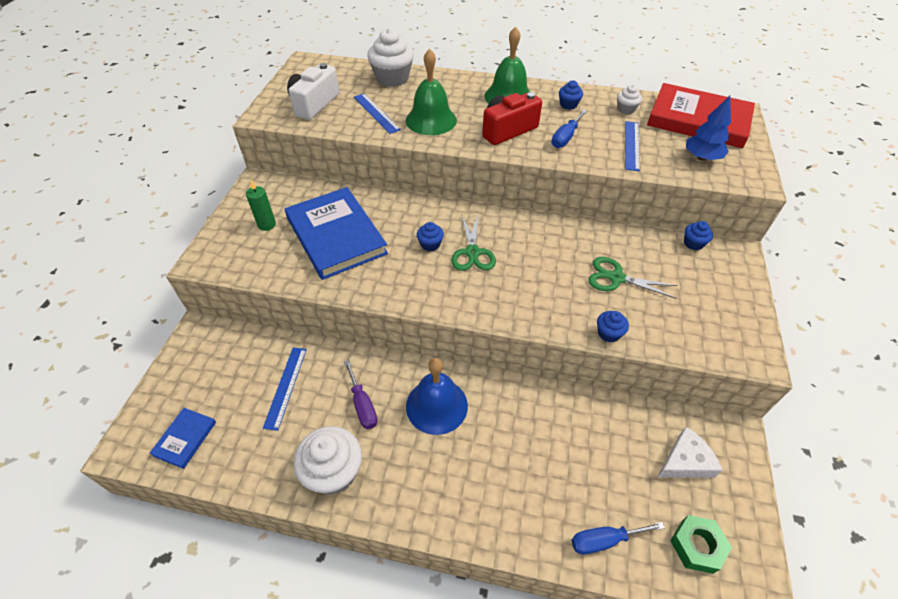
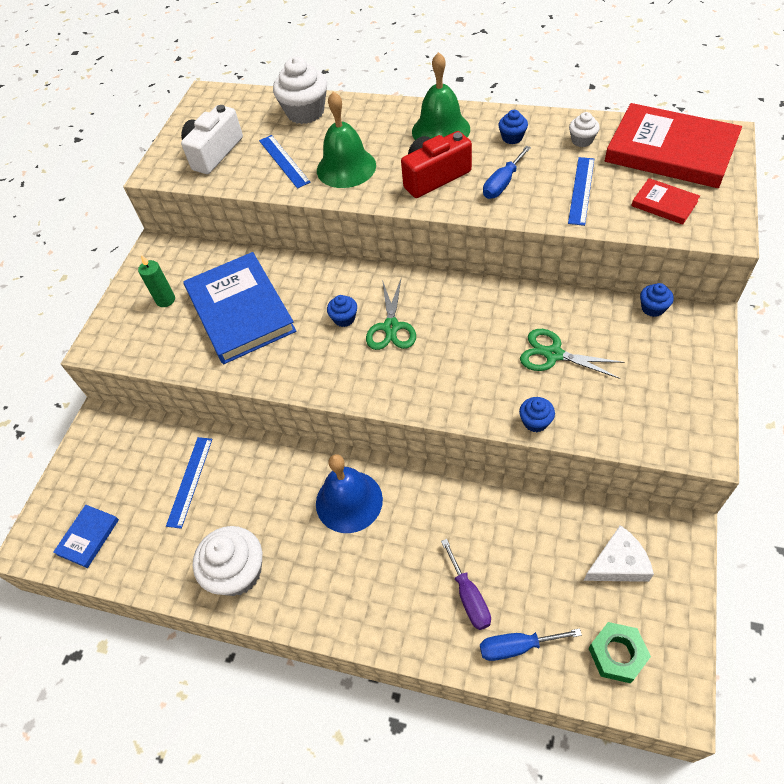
camera: 10 degrees right, 5 degrees up
purple screwdriver [344,360,378,429] -> purple screwdriver moved to [441,539,491,630]
blue tree [686,96,731,161] -> red book [631,178,700,225]

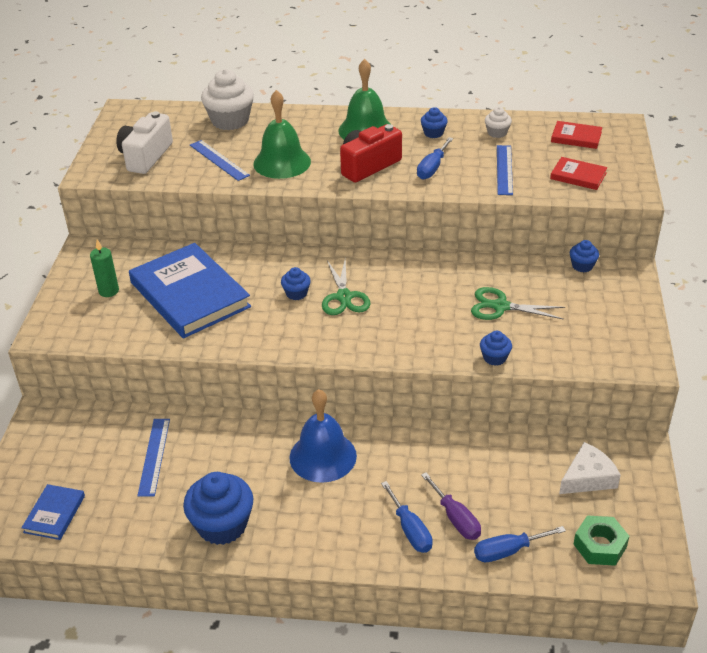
camera: 15 degrees left, 15 degrees down
white cupcake [193,526,262,596] -> blue cupcake [183,472,253,545]
red book [605,103,742,188] -> red book [551,121,602,149], size x0.46
none -> blue screwdriver [381,481,433,553]

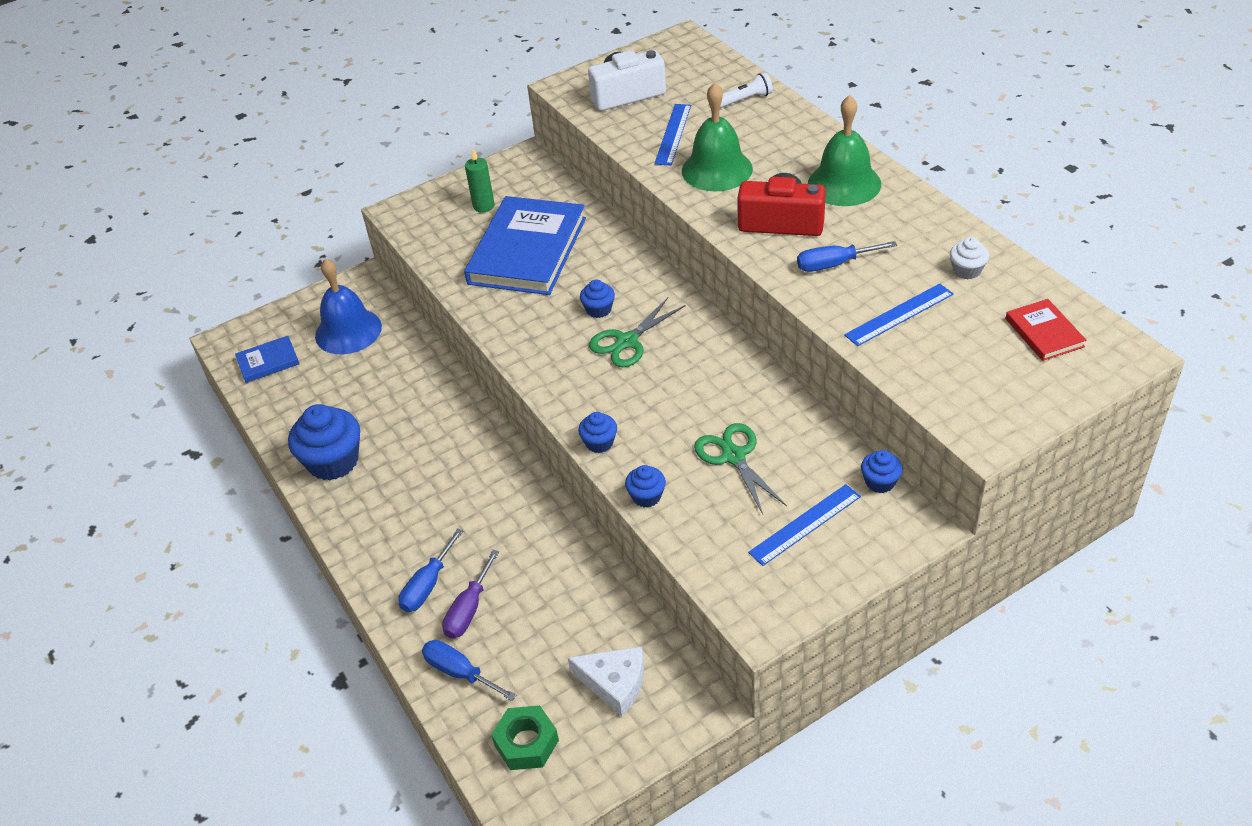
camera: 55 degrees right, 5 degrees up
blue ruler [137,419,170,497] -> blue ruler moved to [748,484,861,566]
white cupcake [201,69,254,130] -> white flashlight [720,72,773,108]
blue bell [290,389,357,483] -> blue bell moved to [315,258,382,355]
blue cupcake [421,107,448,138] -> blue cupcake moved to [578,412,617,453]
red book [550,157,608,190] -> none

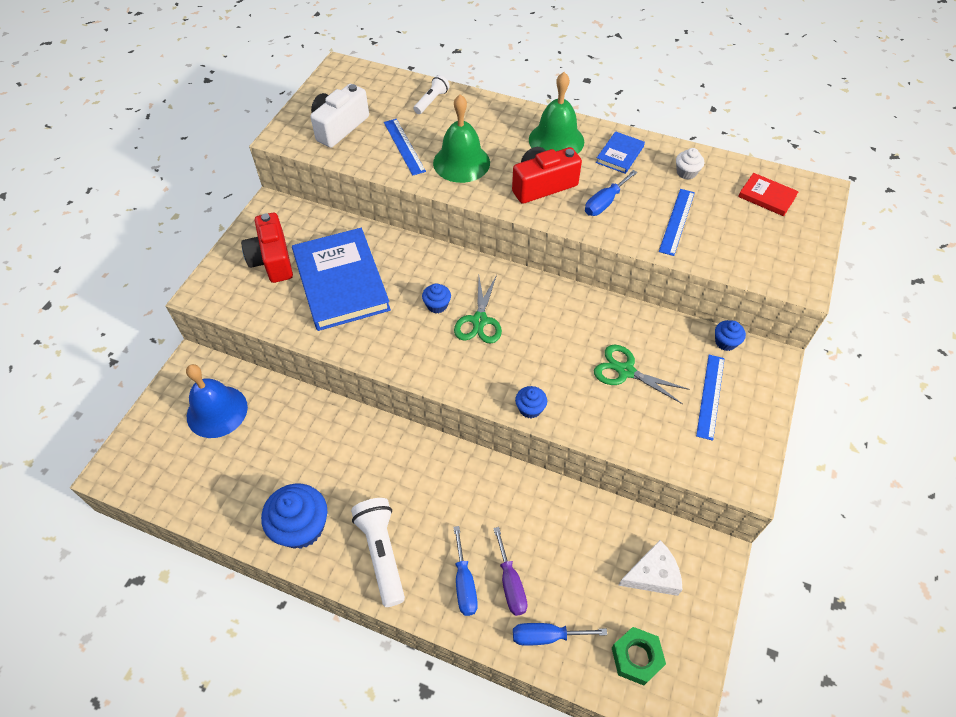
camera: 40 degrees left, 10 degrees up
blue book [235,336,299,383] -> blue book moved to [596,131,645,174]
green candle [465,148,495,212] -> red camera [241,213,293,283]
blue cupcake [625,465,666,508] -> none
none -> white flashlight [351,498,405,607]

